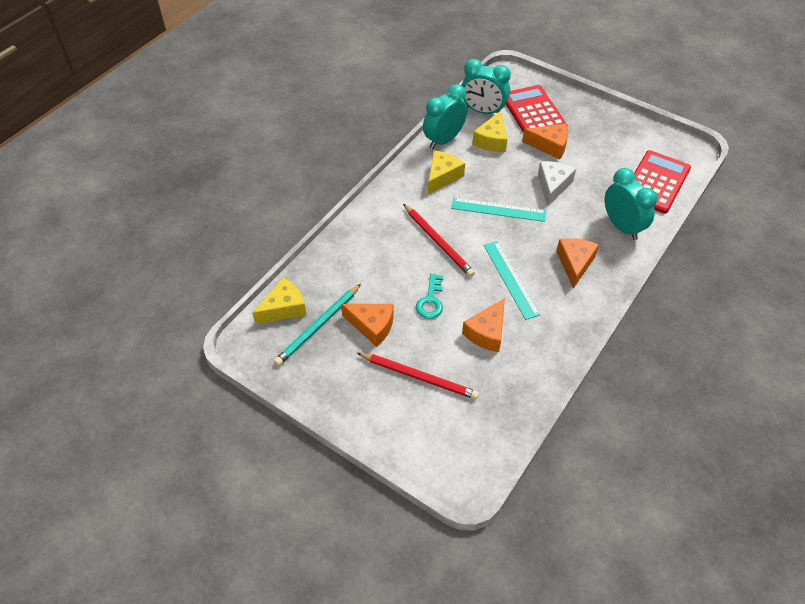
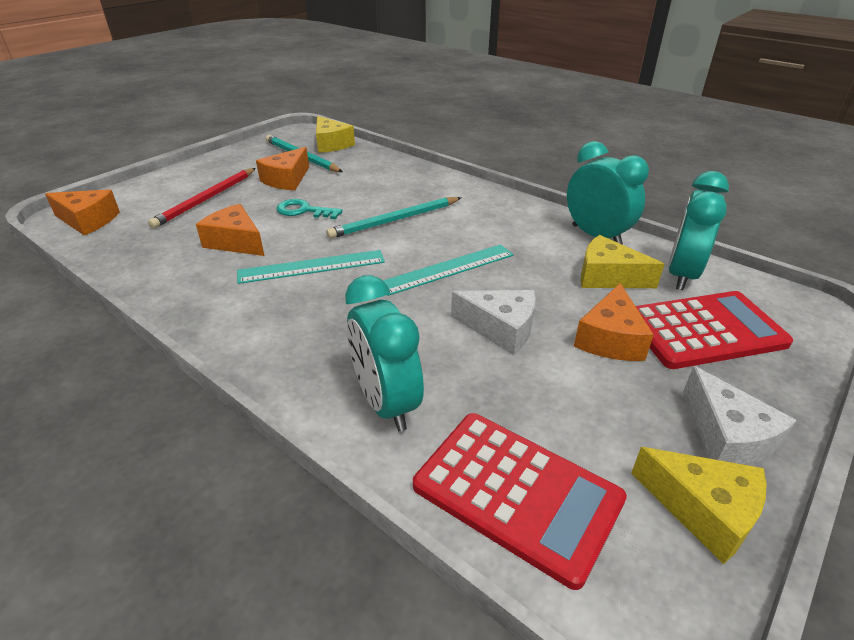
camera: 95 degrees right, 15 degrees down
red pencil [403,204,475,277] -> turquoise pencil [326,197,462,239]
yellow cheese [428,150,465,194] -> yellow cheese moved to [631,447,767,564]
turquoise ruler [451,198,546,222] -> turquoise ruler turned 45 degrees clockwise [383,244,513,296]
orange cheese [556,238,599,289] -> orange cheese moved to [45,189,120,235]
turquoise clock [605,168,657,240] -> turquoise clock turned 90 degrees clockwise [345,275,424,431]
none -> white cheese [683,366,797,466]

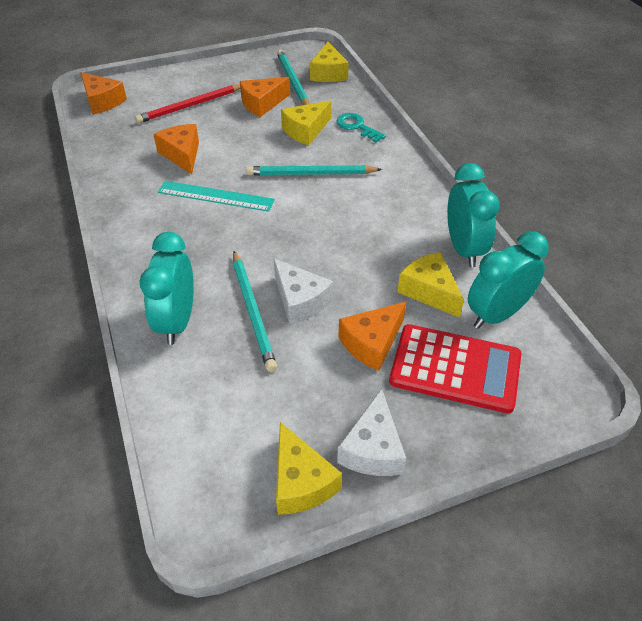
camera: 30 degrees right, 10 degrees up
turquoise key [276,199,343,219] -> turquoise key moved to [337,113,386,143]
turquoise ruler [383,244,513,296] -> none
red calculator [413,413,627,590] -> none
none -> turquoise pencil [233,251,277,372]
none -> yellow cheese [281,101,331,145]

